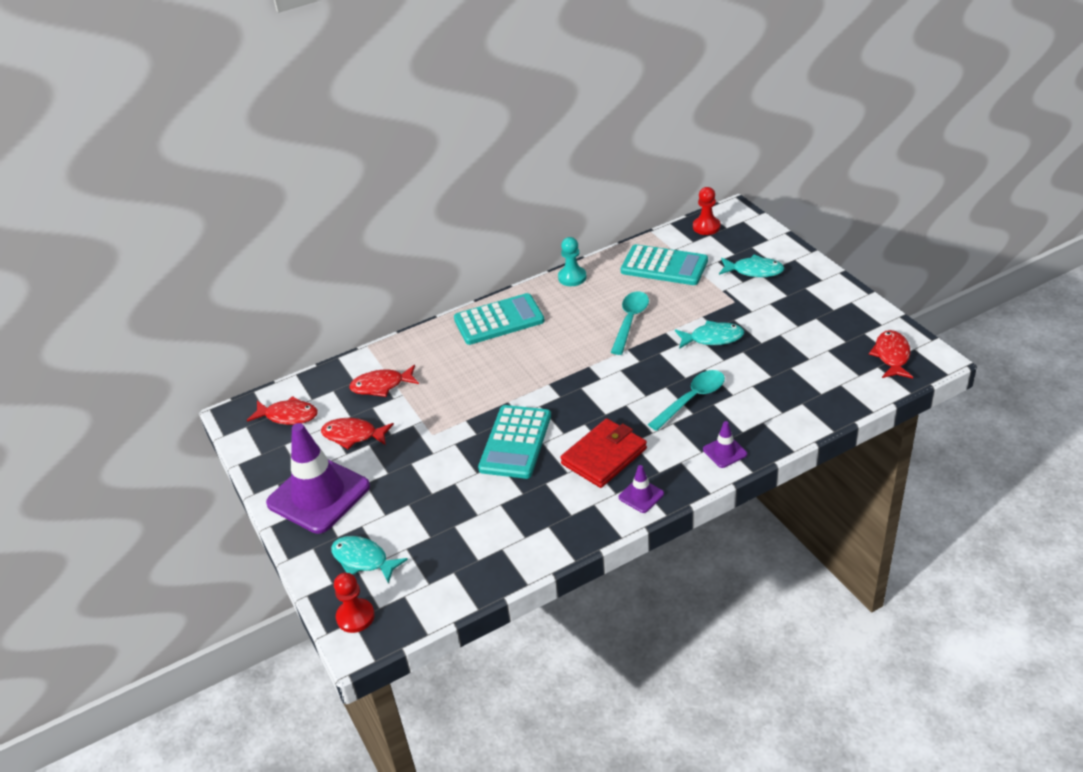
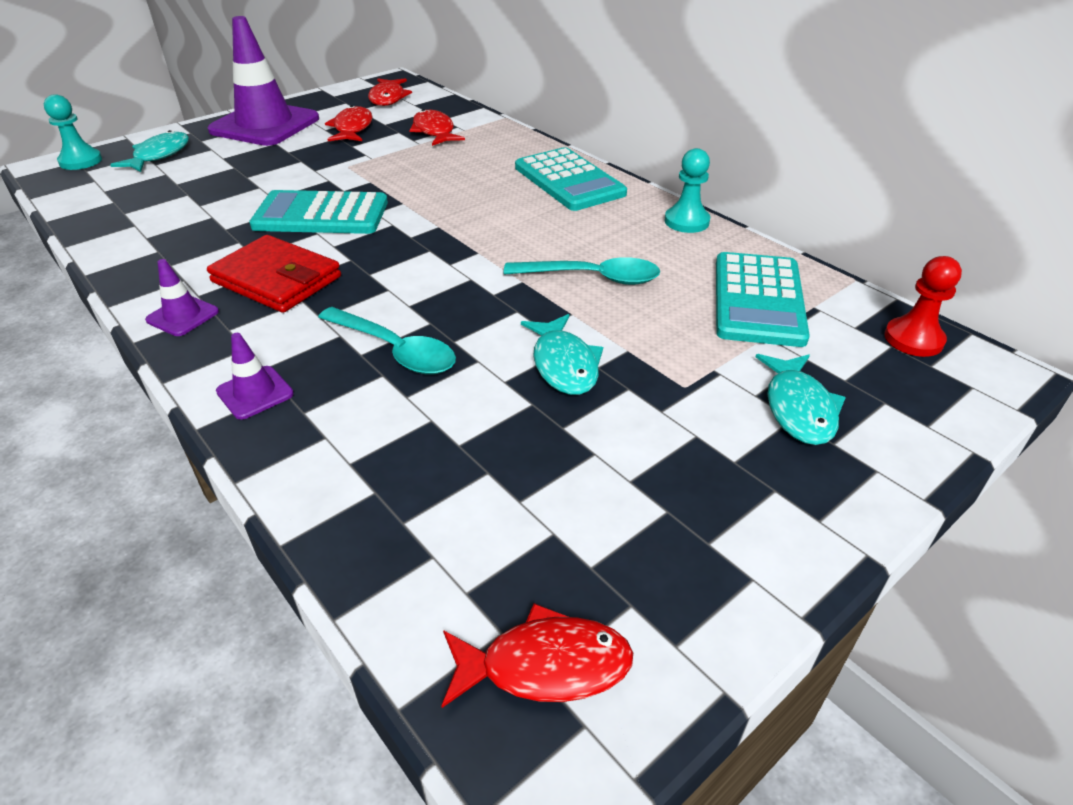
camera: 75 degrees right, 0 degrees up
red pawn [334,573,375,633] -> turquoise pawn [44,94,102,170]

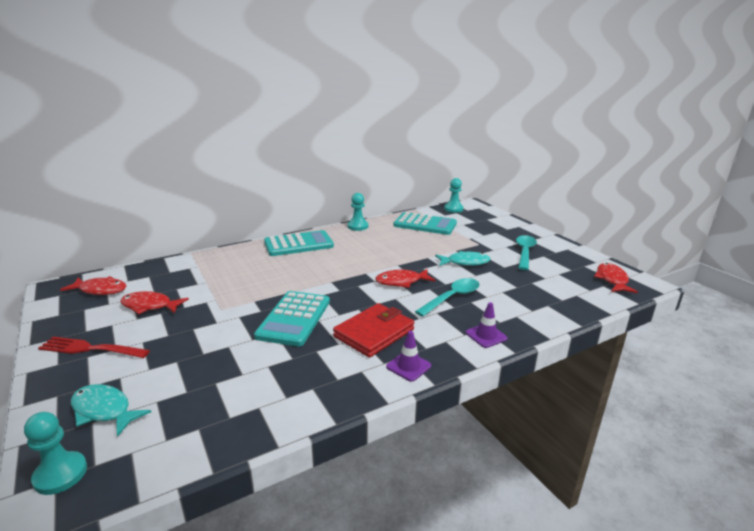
camera: 80 degrees left, 15 degrees down
purple traffic cone [208,16,319,146] -> red fork [38,337,150,358]
red fish [409,109,465,146] -> red fish moved to [375,269,435,288]
turquoise spoon [504,257,660,285] -> turquoise spoon moved to [516,235,537,270]
turquoise fish [756,354,846,445] -> none
red pawn [884,256,962,357] -> turquoise pawn [444,178,464,213]

